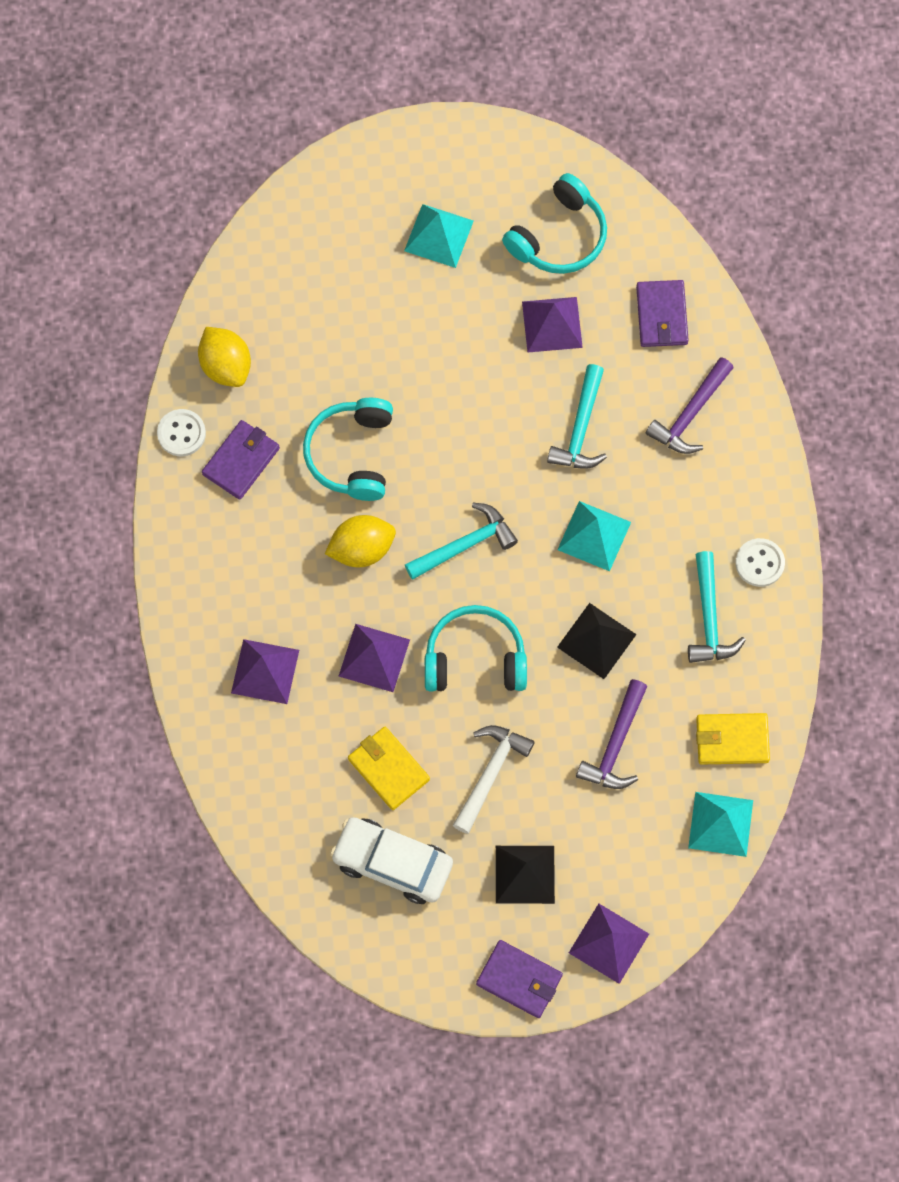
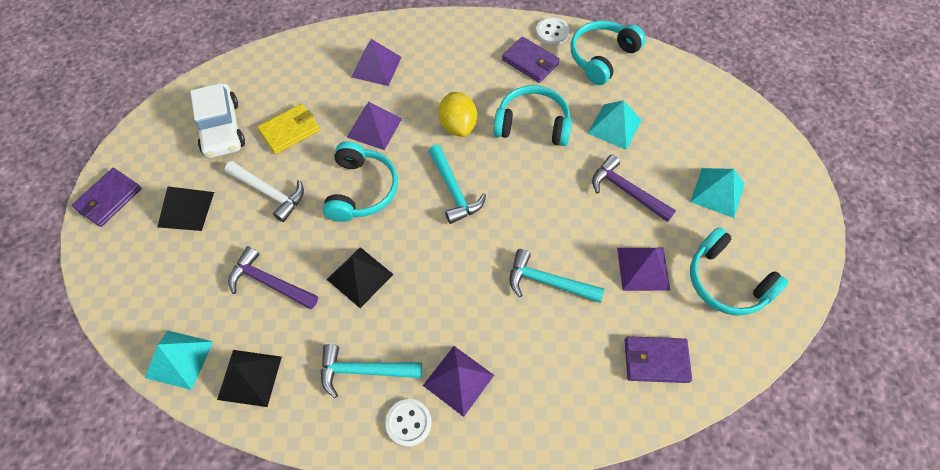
camera: 95 degrees right, 10 degrees down
yellow lemon [198,327,251,387] -> turquoise headphones [571,20,646,85]
white car [330,817,453,904] -> white car turned 135 degrees clockwise [190,83,245,158]
turquoise pyramid [557,501,631,571] -> turquoise pyramid moved to [587,100,642,150]
purple pyramid [569,904,649,984] -> purple pyramid moved to [423,346,494,417]
purple hammer [646,357,734,454] -> purple hammer moved to [592,154,676,222]
yellow wallet [696,713,770,765] -> black pyramid [217,350,282,407]

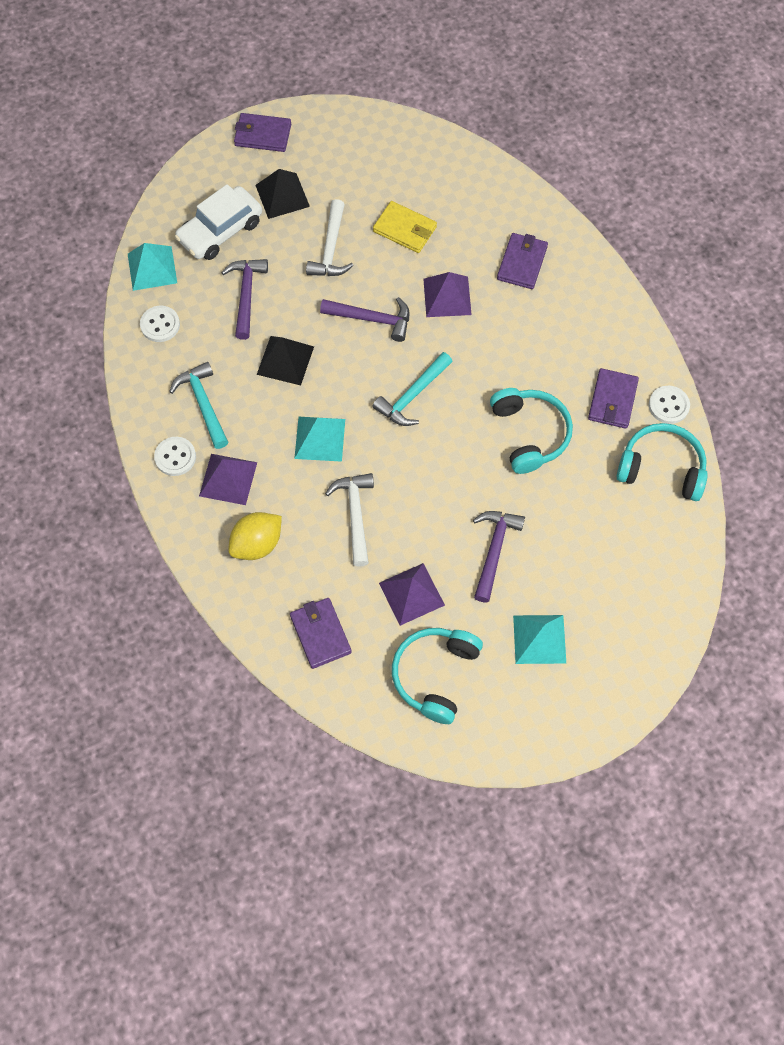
camera: 65 degrees right, 5 degrees up
white car [190,83,245,158] -> white car moved to [175,184,262,260]
black pyramid [217,350,282,407] -> white button [140,306,180,342]
turquoise headphones [323,141,398,222] -> purple hammer [320,297,409,342]
purple pyramid [351,39,402,86] -> purple wallet [497,233,548,289]
yellow lemon [438,92,477,137] -> yellow lemon moved to [228,512,282,560]
turquoise hammer [510,249,604,303] -> white hammer [325,473,374,567]
turquoise pyramid [587,100,642,150] -> turquoise pyramid moved to [294,417,345,462]

